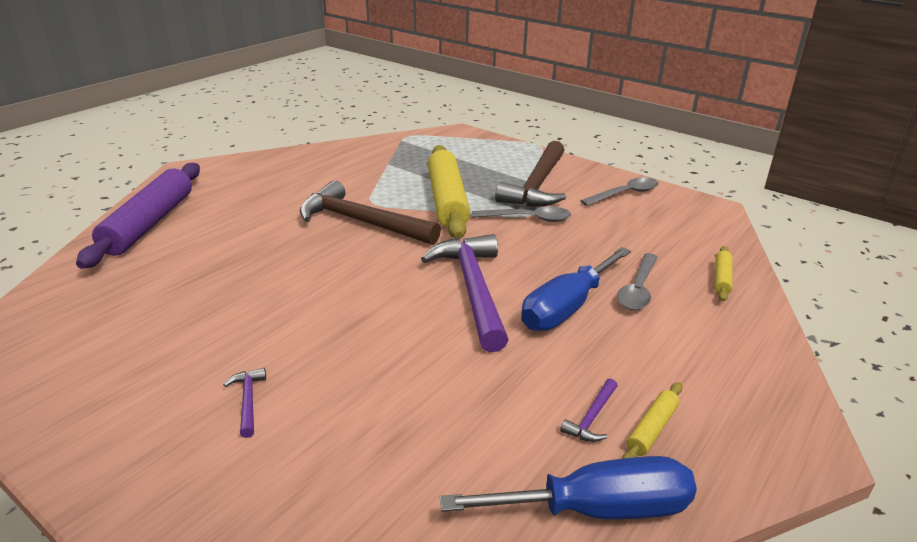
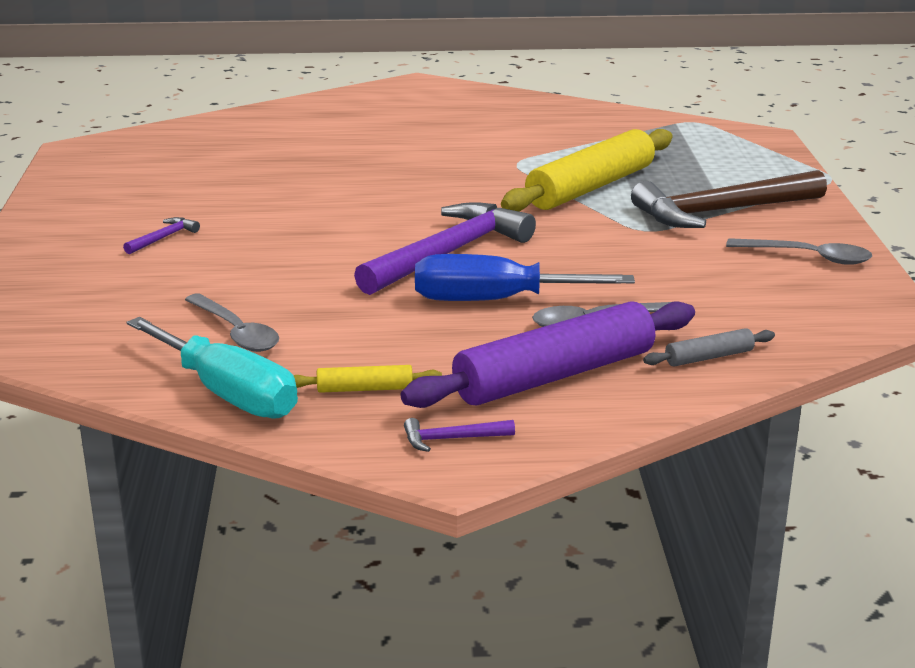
camera: 50 degrees right, 5 degrees down
purple rolling pin [76,163,200,269] -> purple rolling pin moved to [401,301,695,408]
brown hammer [300,180,441,245] -> none
blue screwdriver [440,456,697,519] -> turquoise screwdriver [127,317,298,419]
grey spoon [472,207,571,222] -> grey spoon moved to [185,293,279,352]
purple hammer [560,378,618,442] -> purple hammer moved to [404,418,515,452]
yellow rolling pin [714,246,732,302] -> grey rolling pin [643,328,775,367]

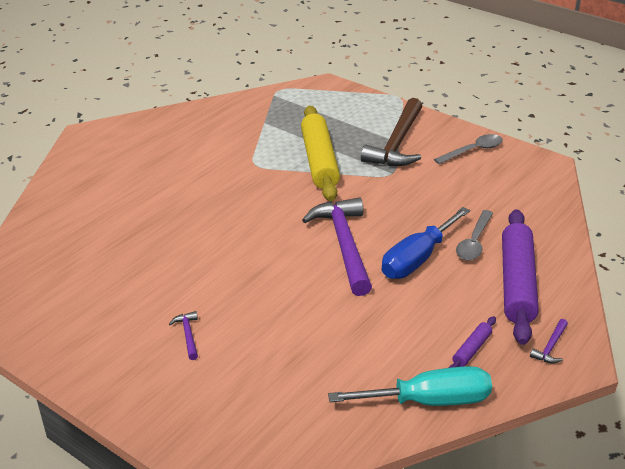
camera: 50 degrees left, 10 degrees up
grey spoon [185,293,279,352] -> none
yellow rolling pin [293,365,442,393] -> purple rolling pin [449,316,496,368]
grey rolling pin [643,328,775,367] -> none

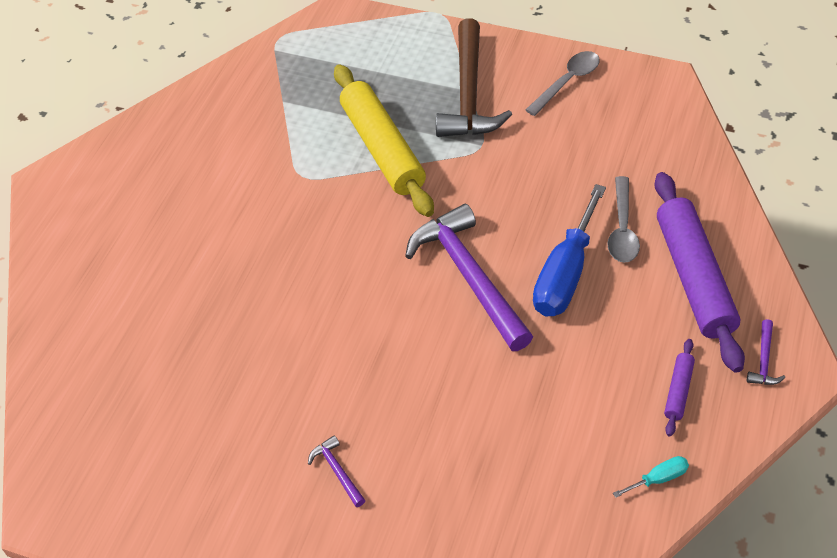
camera: 15 degrees left, 15 degrees up
turquoise screwdriver [328,366,492,406] -> turquoise screwdriver [613,456,689,498], size x0.43

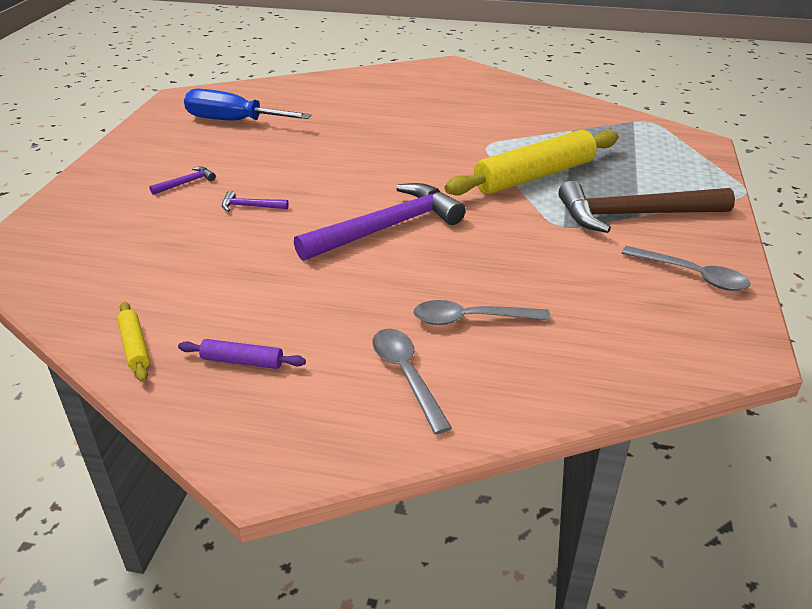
camera: 80 degrees right, 15 degrees down
blue screwdriver [533,184,606,317] -> blue screwdriver moved to [184,89,311,121]
turquoise screwdriver [613,456,689,498] -> yellow rolling pin [117,302,150,382]
purple rolling pin [654,172,745,373] -> grey spoon [373,329,452,434]
purple hammer [747,319,785,385] -> purple hammer moved to [222,191,289,212]

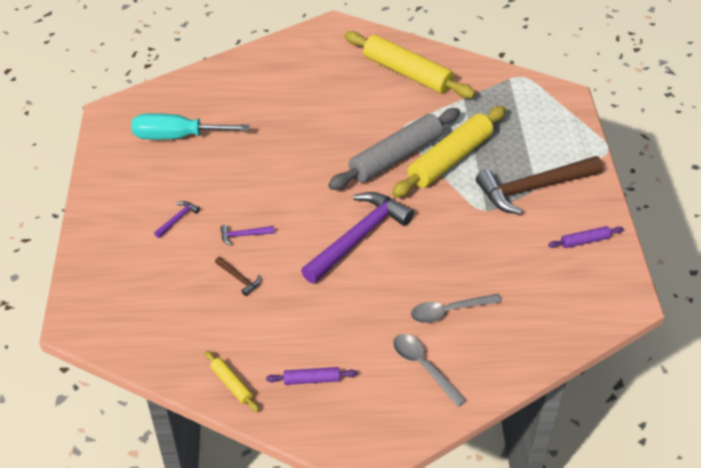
camera: 15 degrees left, 10 degrees up
blue screwdriver [184,89,311,121] -> turquoise screwdriver [131,113,250,139]
grey spoon [622,246,750,291] -> purple rolling pin [548,226,624,248]
none -> brown hammer [215,257,261,296]
none -> grey rolling pin [328,108,460,190]
none -> yellow rolling pin [344,31,476,98]

